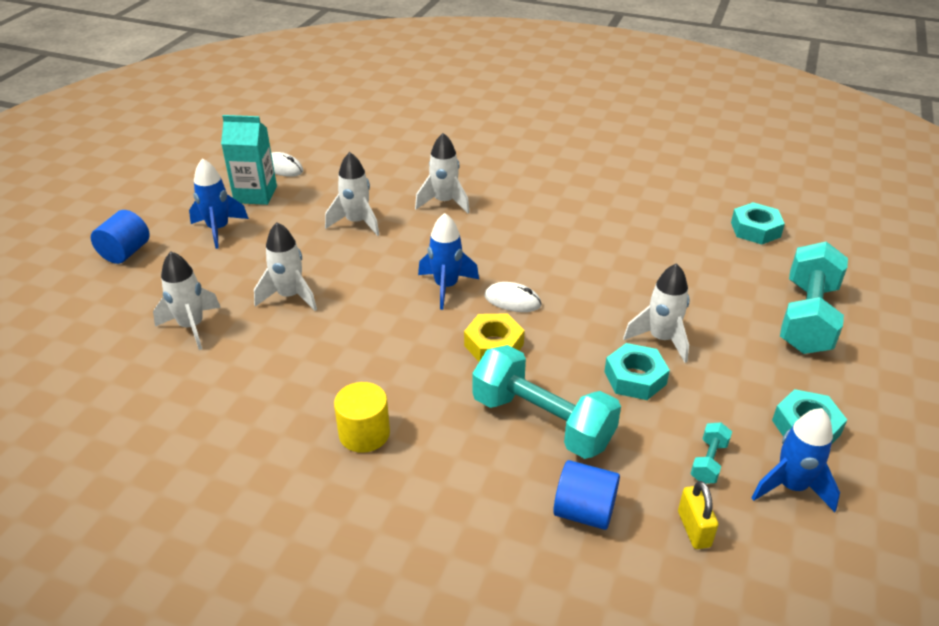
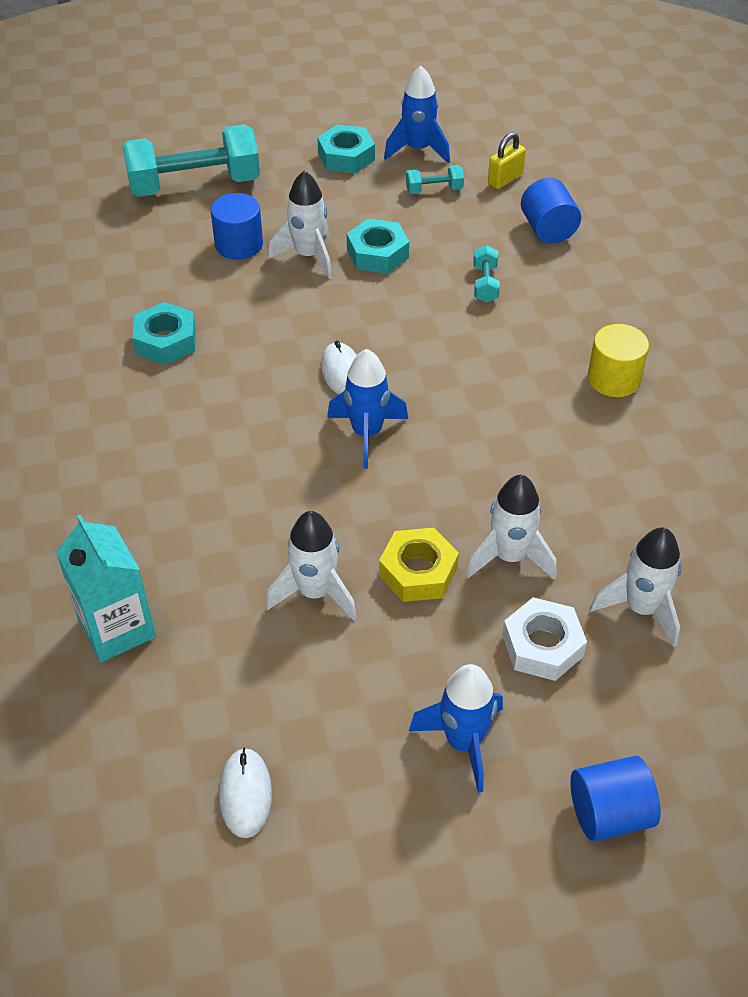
camera: 125 degrees left, 10 degrees up
turquoise carton [221,115,277,205] -> turquoise carton moved to [56,515,156,662]
white rocket [415,133,470,214] -> none
yellow nut [464,313,525,362] -> yellow nut moved to [379,528,459,602]
turquoise dumbbell [472,345,621,459] -> turquoise dumbbell [473,245,500,302], size x0.43
turquoise nut [731,202,785,245] -> turquoise nut moved to [133,302,196,365]
none -> blue cylinder [211,193,263,260]
none -> white nut [502,597,587,681]

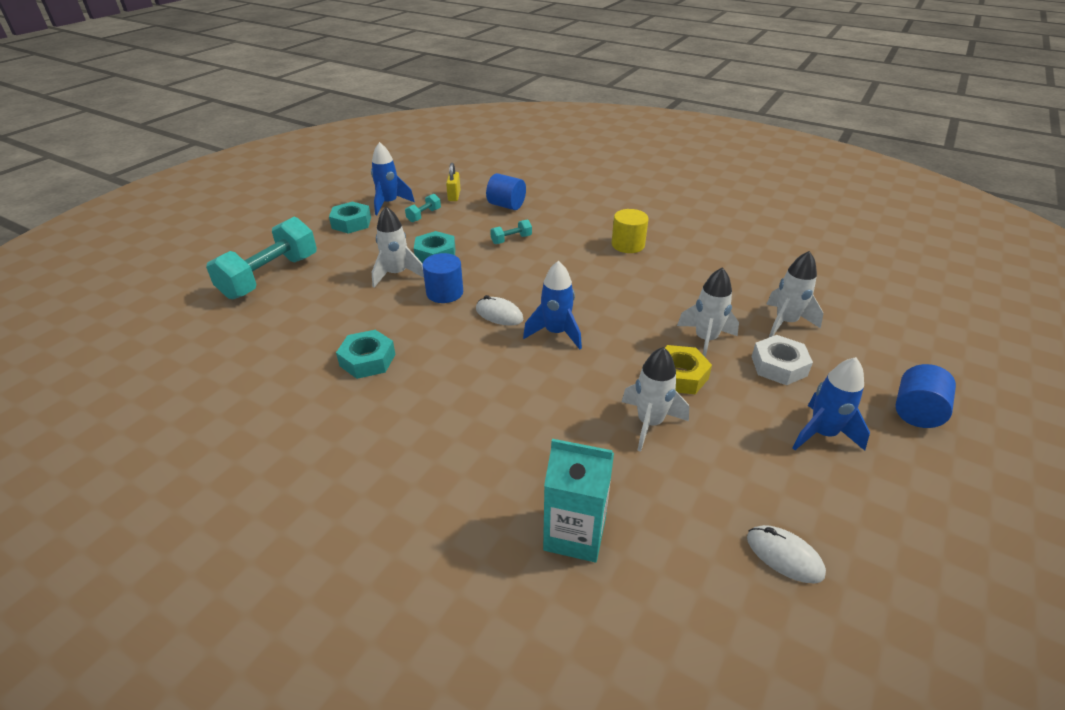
camera: 45 degrees left, 10 degrees down
blue cylinder [211,193,263,260] -> blue cylinder moved to [422,253,463,303]
turquoise dumbbell [473,245,500,302] -> turquoise dumbbell turned 75 degrees counterclockwise [490,219,532,244]

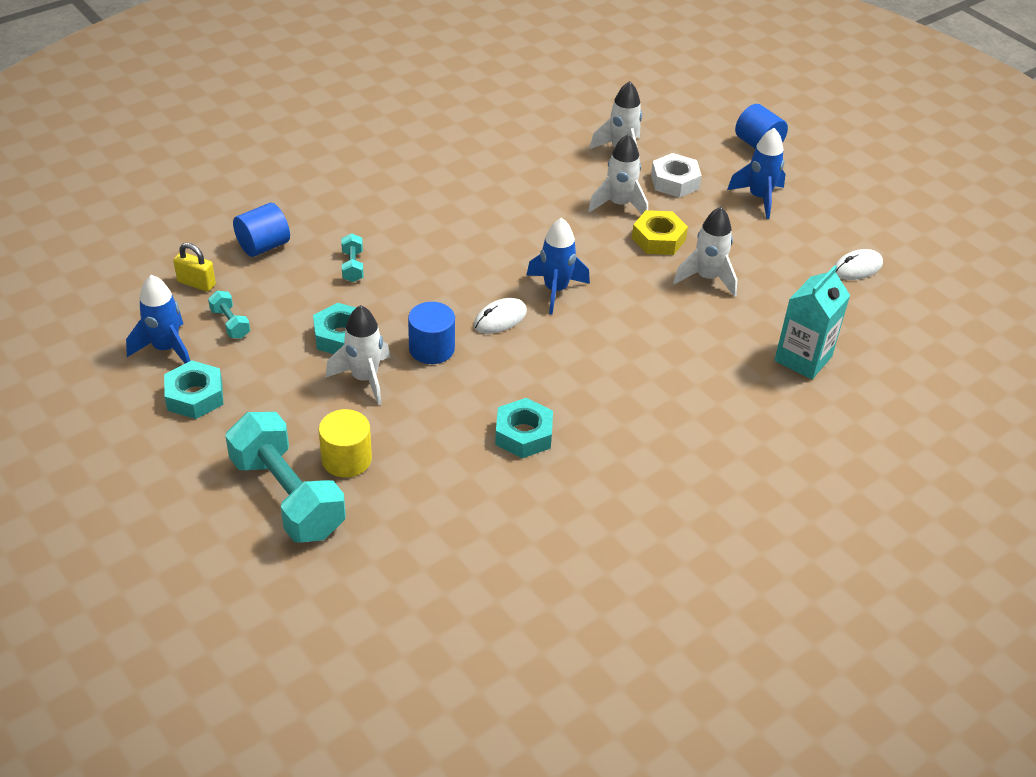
camera: 70 degrees left, 5 degrees up
yellow cylinder [612,209,649,253] -> yellow cylinder moved to [319,409,372,478]

